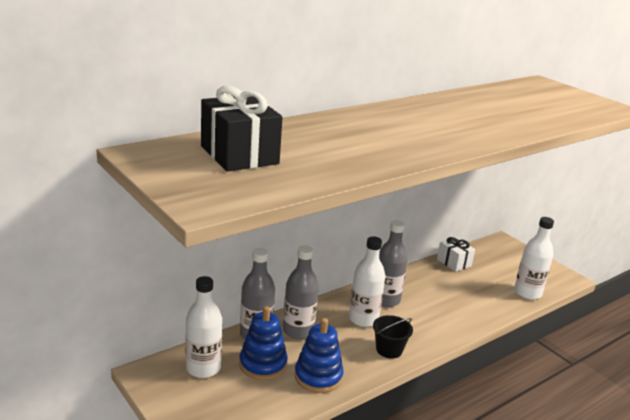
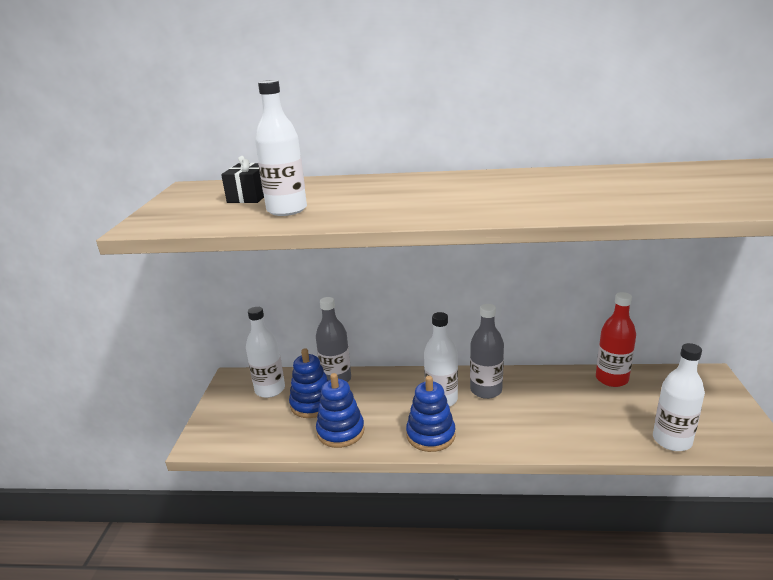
camera: 45 degrees right, 0 degrees up
black gift [201,85,283,172] -> black gift [221,156,264,203], size x0.63
grey bottle [283,246,319,339] -> none
black bucket [373,315,413,358] -> blue stacking toy [406,376,456,452]
white gift [437,237,475,272] -> red bottle [596,292,636,387]
none -> white bottle [255,80,307,216]

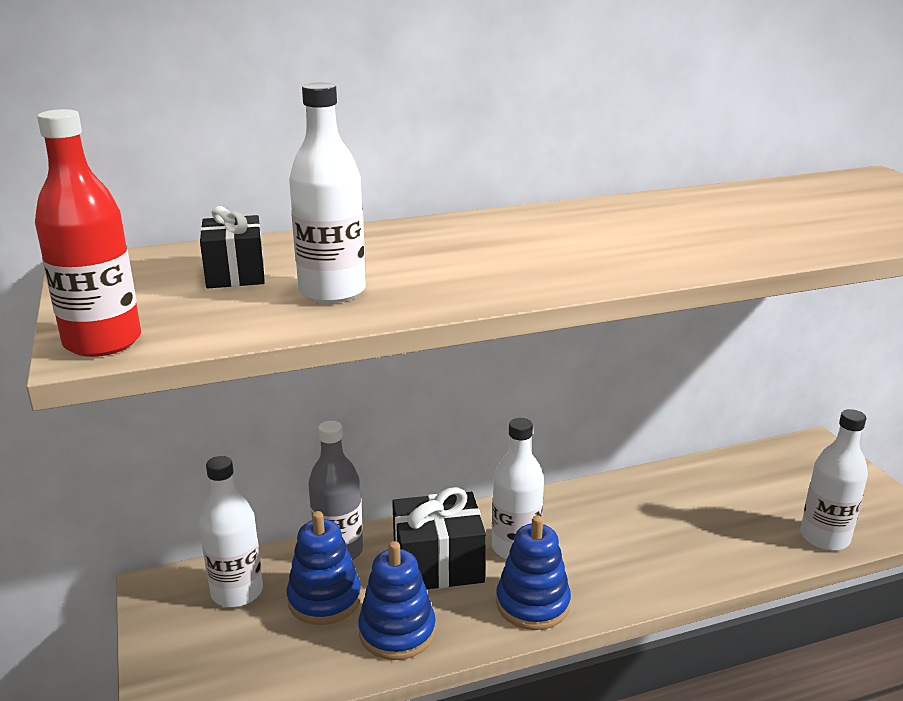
camera: 25 degrees left, 0 degrees up
grey bottle [470,304,504,399] -> none
red bottle [596,292,636,387] -> red bottle moved to [35,109,141,357]
none -> black gift [392,487,486,589]

